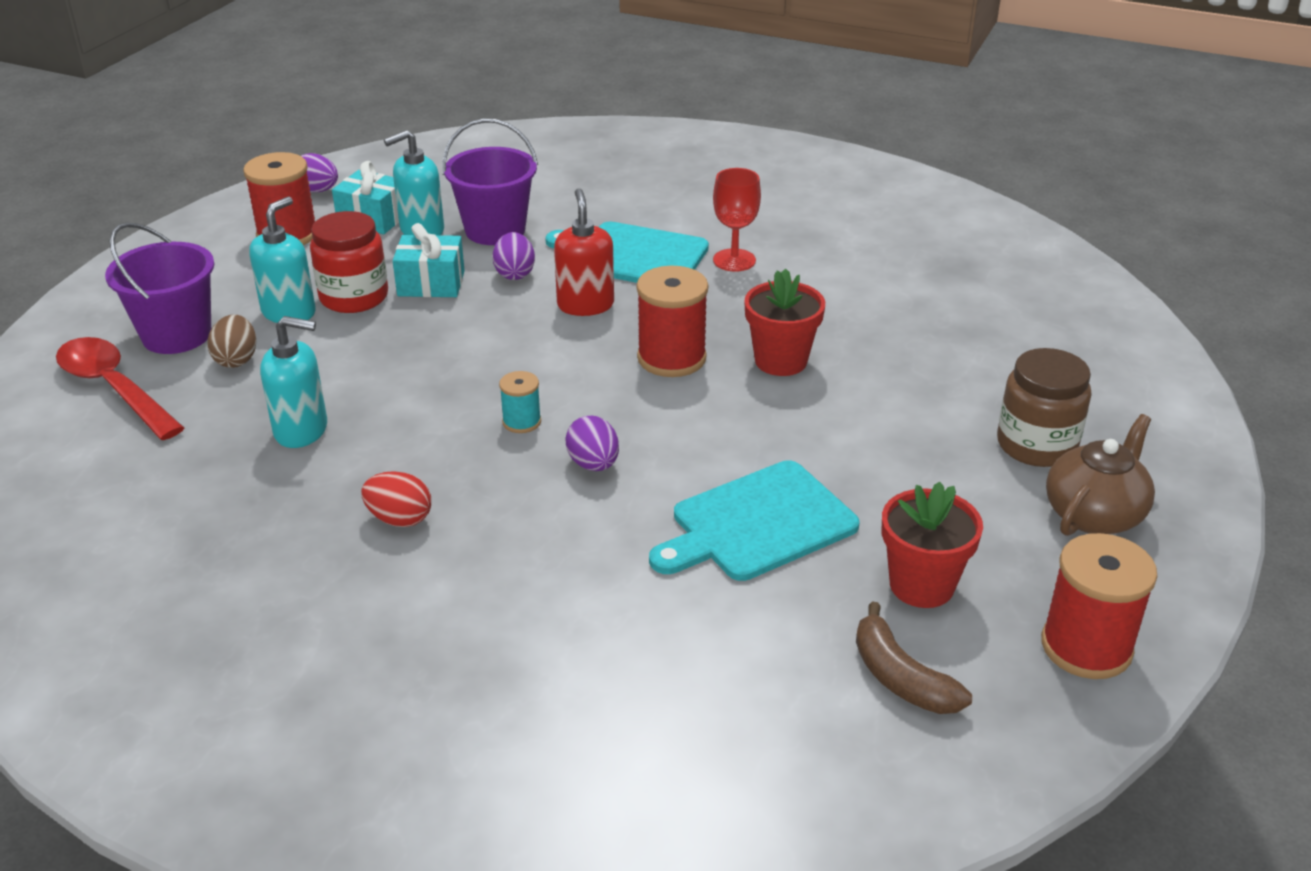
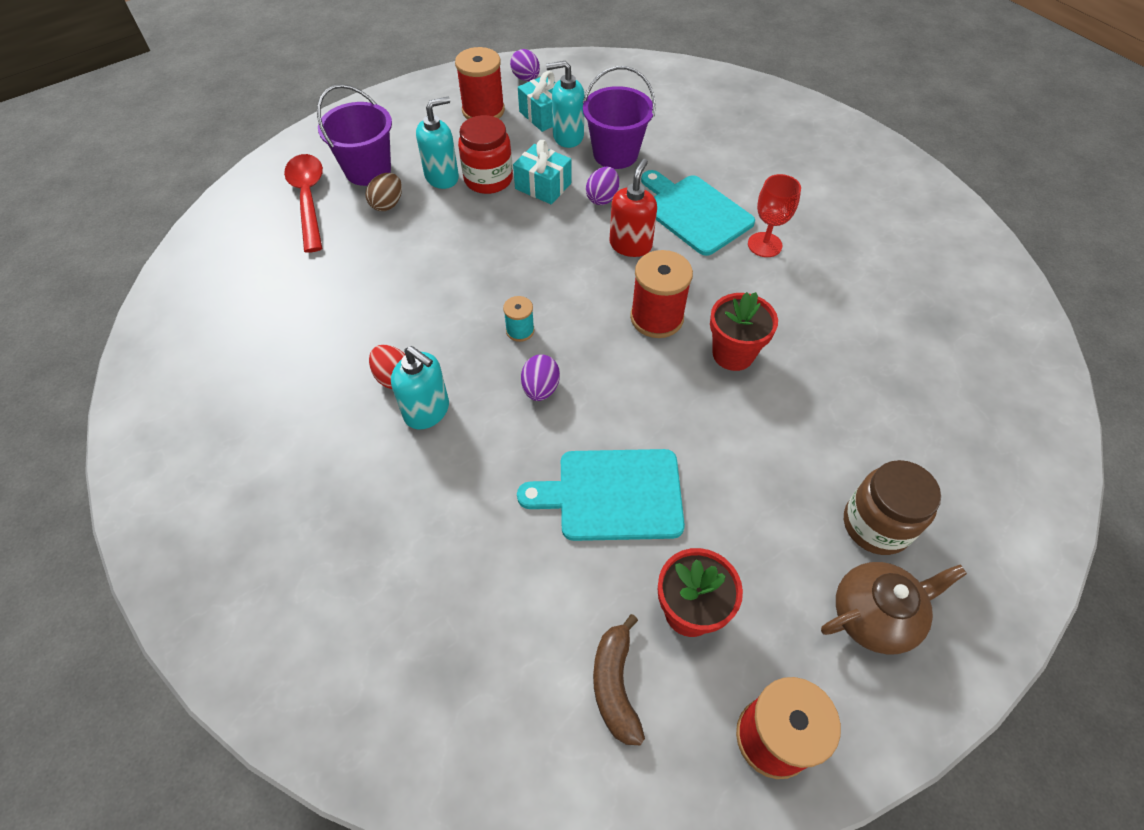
camera: 30 degrees right, 20 degrees up
turquoise soap dispenser [260,316,327,448] -> turquoise soap dispenser moved to [391,346,449,430]

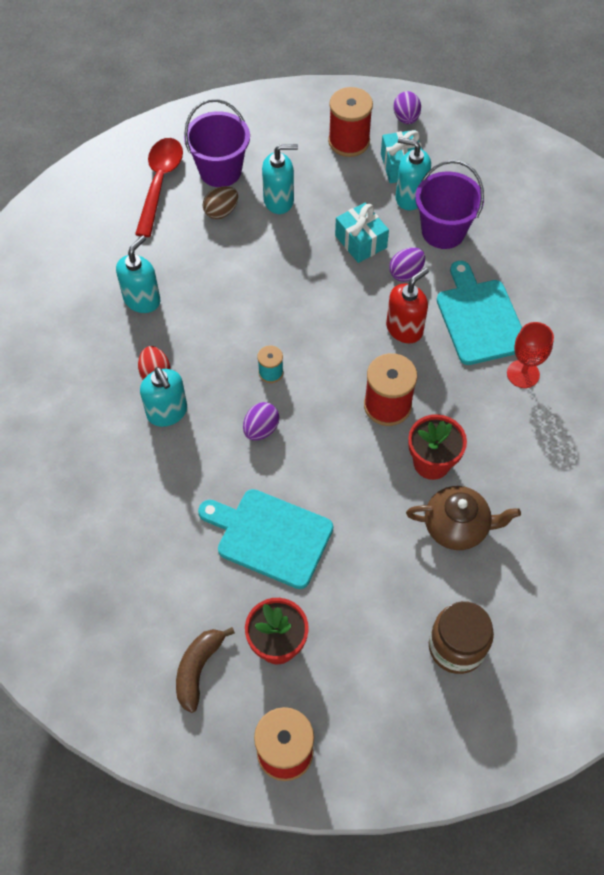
camera: 25 degrees right, 5 degrees up
red jar [458,115,513,194] -> none
brown teapot [821,562,967,654] -> brown teapot moved to [406,486,521,550]
none -> turquoise soap dispenser [116,235,160,313]

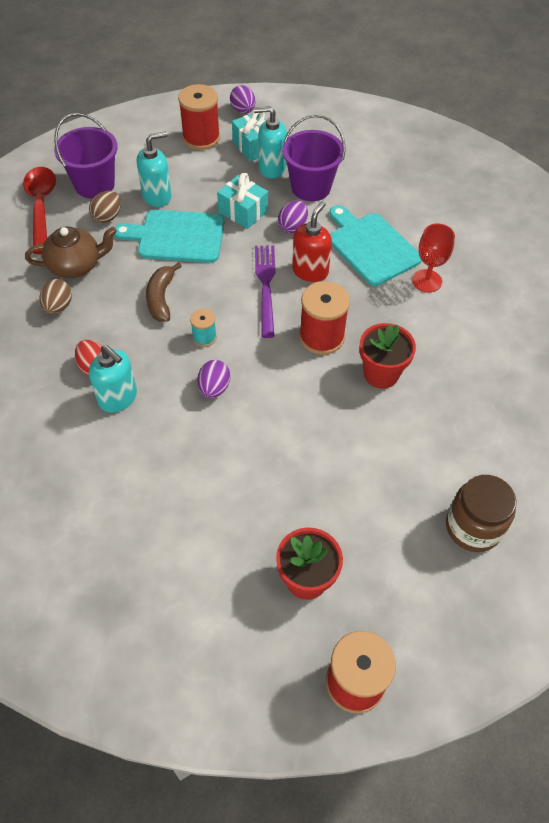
camera: 20 degrees left, 5 degrees down
turquoise soap dispenser [116,235,160,313] -> brown egg [40,279,72,314]
brown banana [176,627,235,713] -> brown banana moved to [146,262,182,322]
turquoise cutting board [198,489,333,589] -> turquoise cutting board moved to [114,210,224,263]
brown teapot [406,486,521,550] -> brown teapot moved to [25,226,117,278]
none -> purple fork [255,245,276,338]

